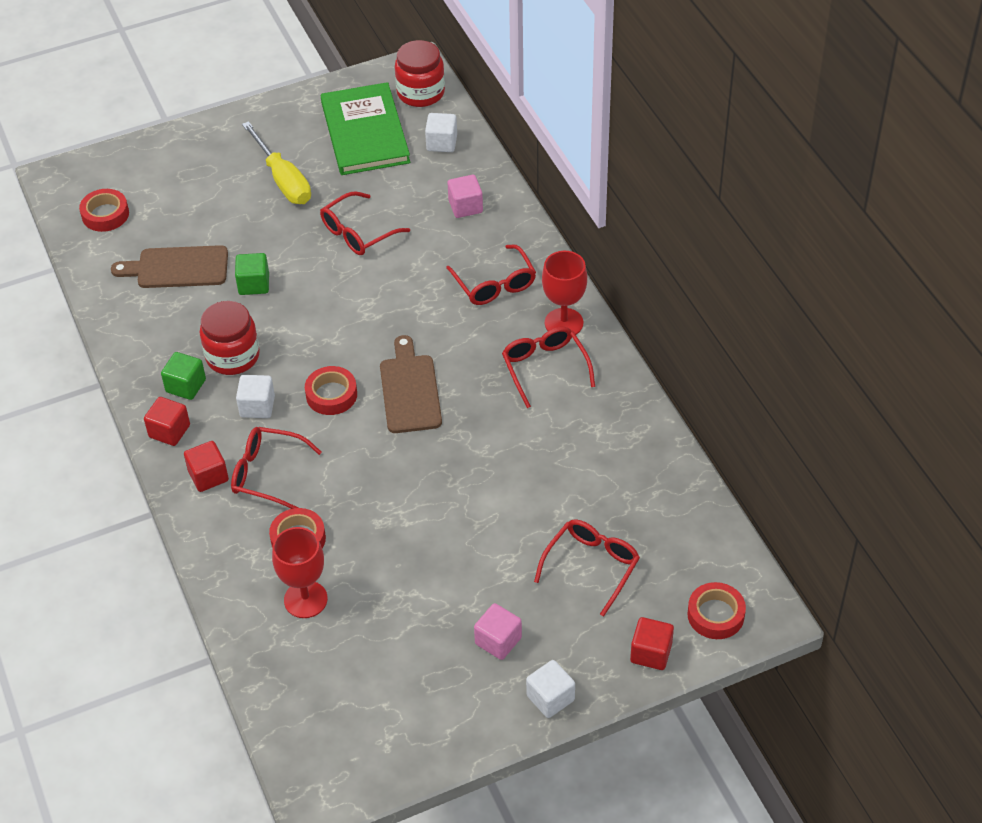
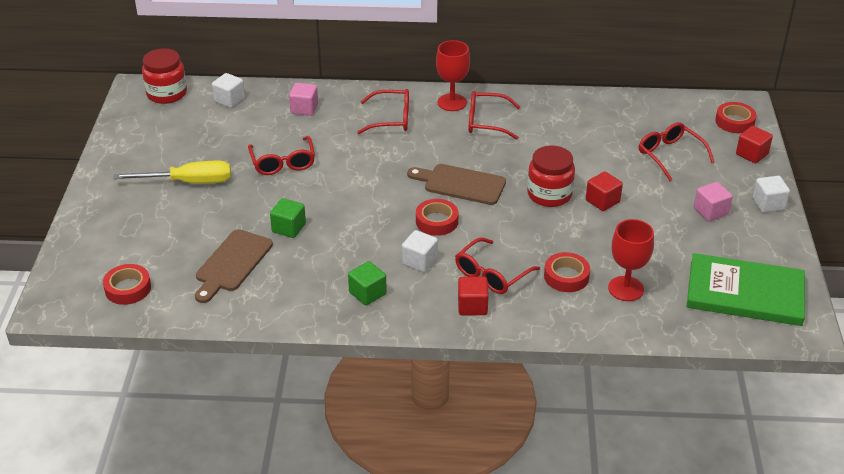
camera: 65 degrees left, 10 degrees down
red cube [144,397,190,446] -> red cube moved to [586,171,623,211]
red jar [199,301,260,375] -> red jar moved to [527,145,575,207]
green book [321,82,410,175] -> green book moved to [687,253,805,326]

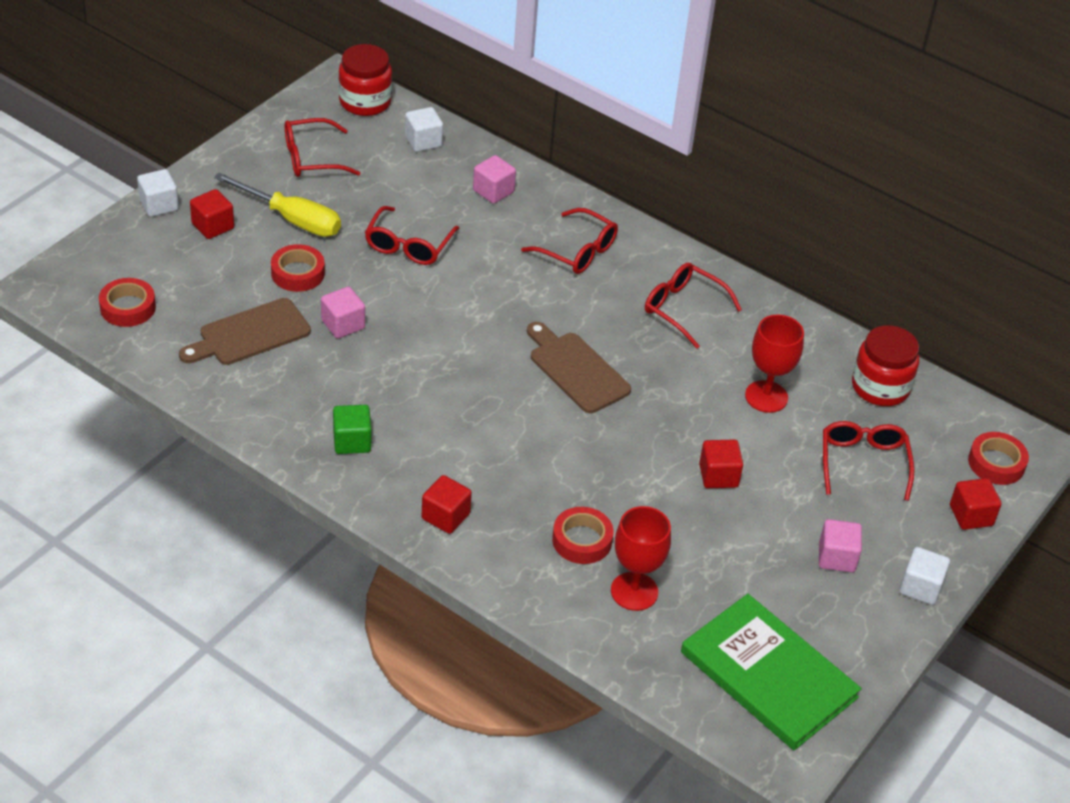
camera: 30 degrees right, 5 degrees up
green cube [270,198,306,238] -> pink cube [321,286,365,339]
white cube [402,230,438,272] -> white cube moved to [137,169,179,217]
red tape [416,199,459,236] -> red tape moved to [271,244,325,292]
red goblet [436,40,470,111] -> red goblet moved to [745,314,804,413]
red glasses [455,237,540,294] -> red glasses moved to [285,118,360,177]
red jar [527,145,575,207] -> red jar moved to [852,325,919,406]
none -> red cube [190,189,234,239]

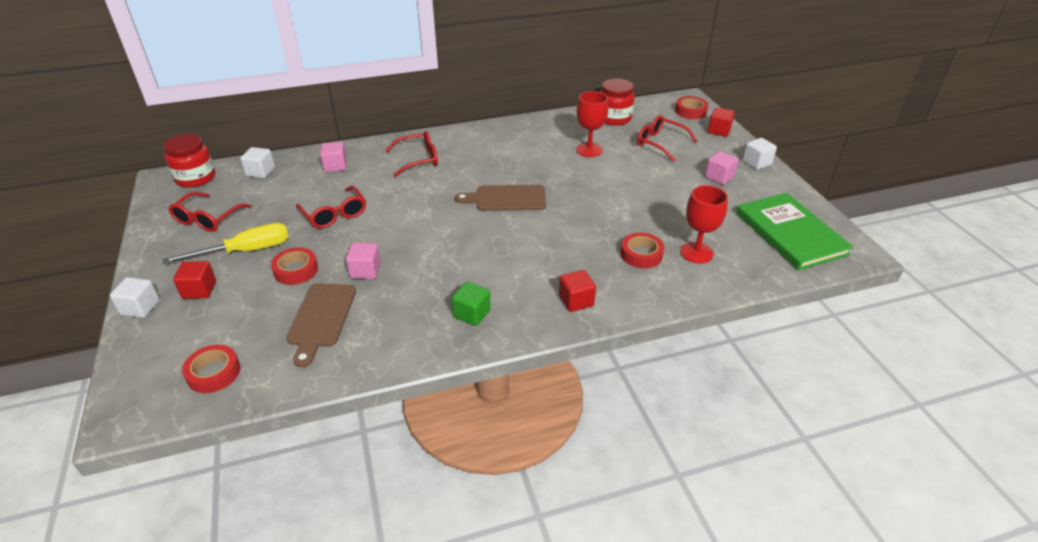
camera: 50 degrees left, 5 degrees down
red glasses [645,263,742,349] -> none
green book [681,594,862,750] -> green book turned 75 degrees clockwise [736,193,853,271]
red cube [699,440,743,488] -> none

